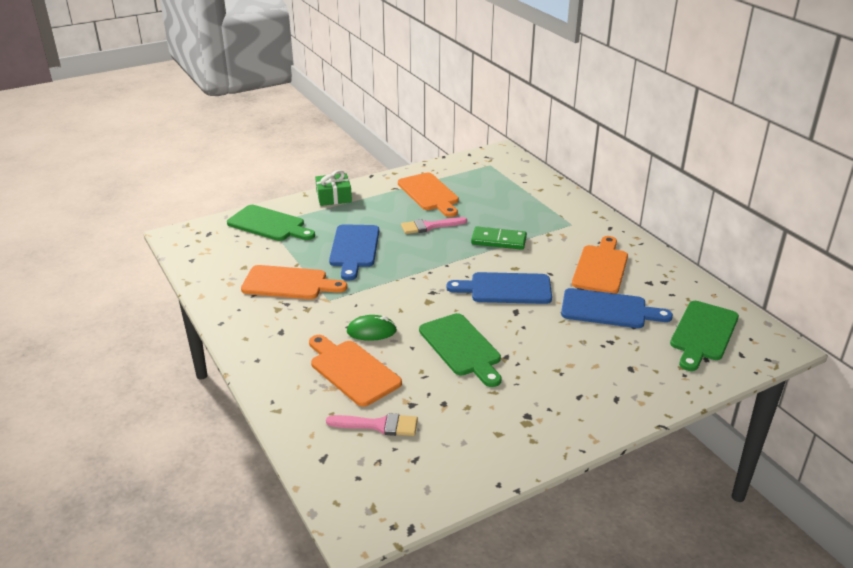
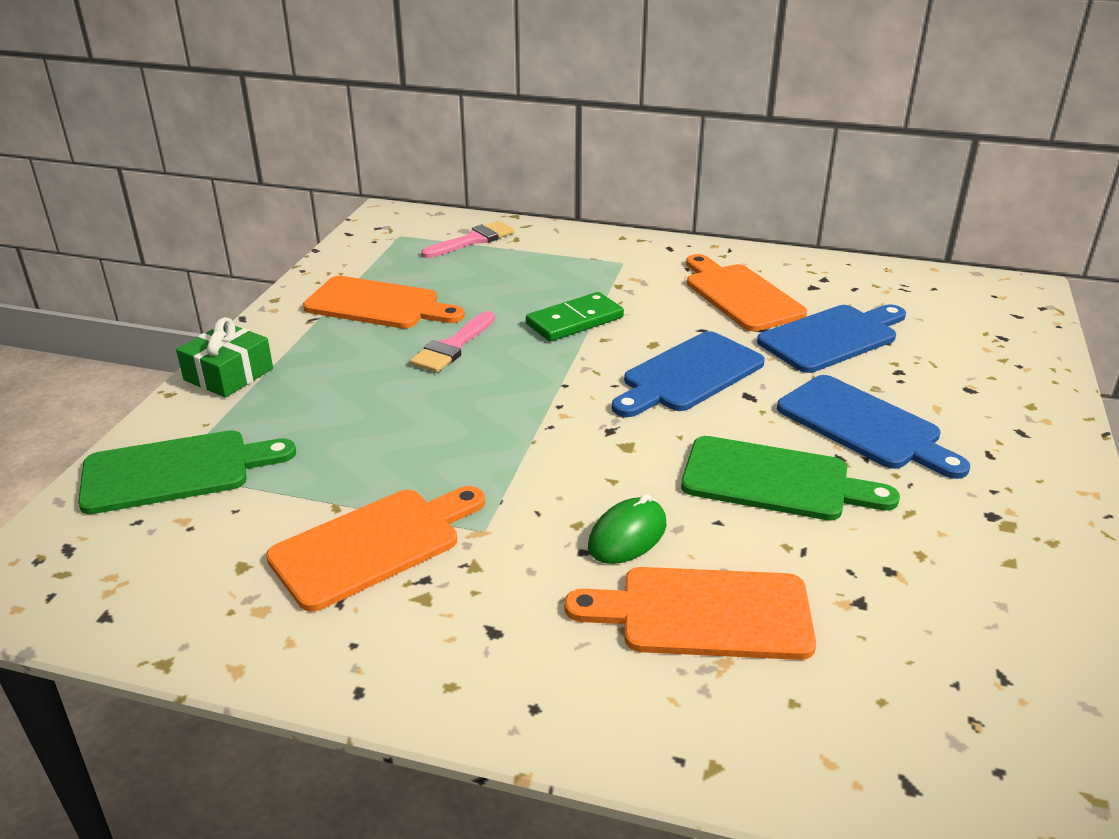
camera: 45 degrees left, 0 degrees up
pink brush [326,413,418,436] -> pink brush moved to [421,221,515,258]
blue cutting board [329,224,379,281] -> blue cutting board moved to [777,375,970,479]
green cutting board [670,301,739,371] -> none

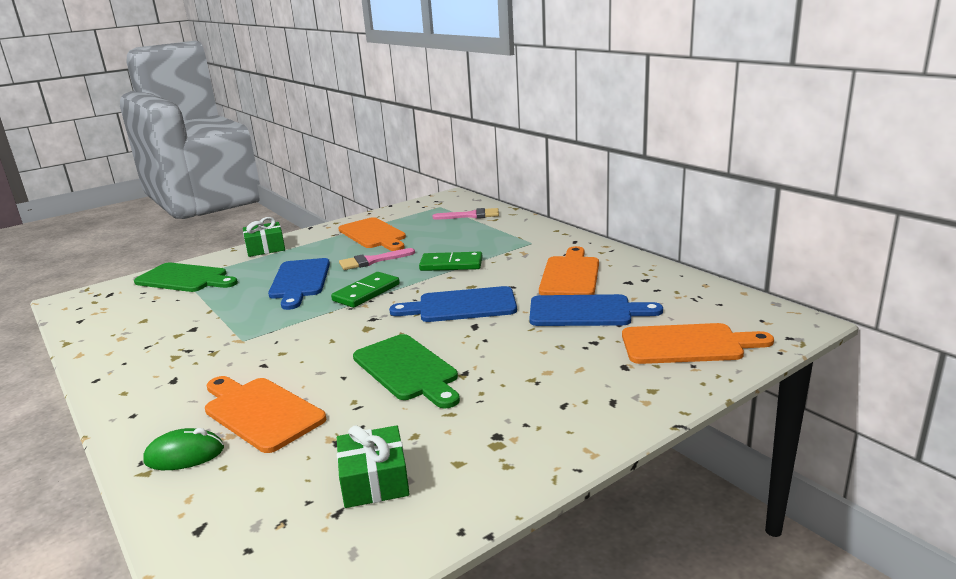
camera: 40 degrees right, 10 degrees down
orange cutting board [266,486,485,612] -> orange cutting board moved to [622,323,774,364]
green mouse [588,494,666,564] -> green mouse moved to [143,428,224,470]
blue cutting board [777,375,970,479] -> blue cutting board moved to [268,258,330,310]
none -> green domino [331,272,400,308]
none -> green gift [337,425,409,508]

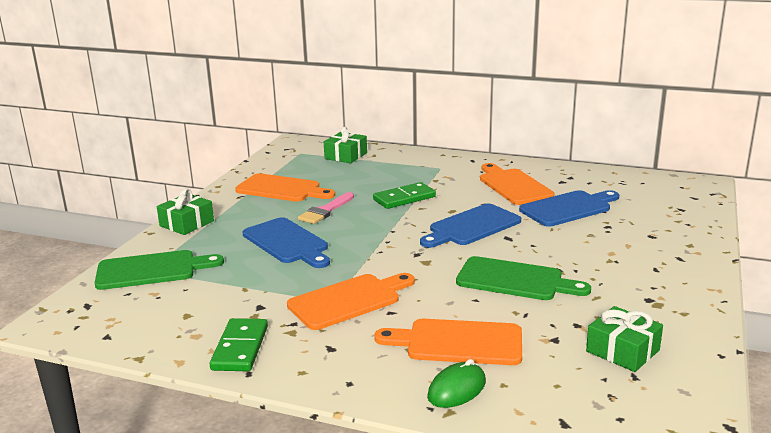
camera: 35 degrees left, 0 degrees up
green domino [331,272,400,308] -> green domino moved to [210,318,268,371]
pink brush [433,208,499,220] -> green gift [324,127,367,163]
orange cutting board [622,323,774,364] -> orange cutting board moved to [287,273,415,330]

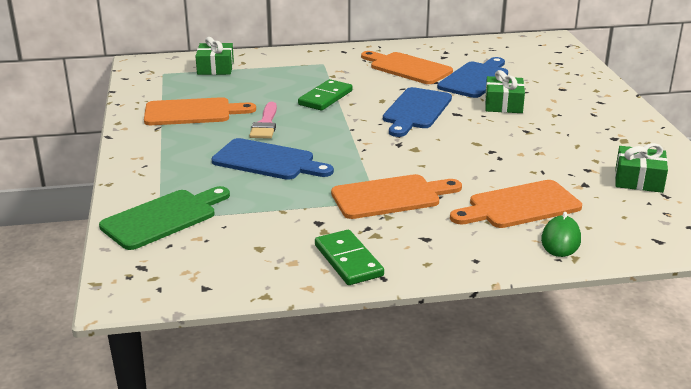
camera: 30 degrees left, 5 degrees up
green gift [157,188,214,235] -> green gift moved to [485,70,525,113]
orange cutting board [287,273,415,330] -> orange cutting board turned 45 degrees clockwise [331,174,462,219]
green cutting board [456,256,591,300] -> none

